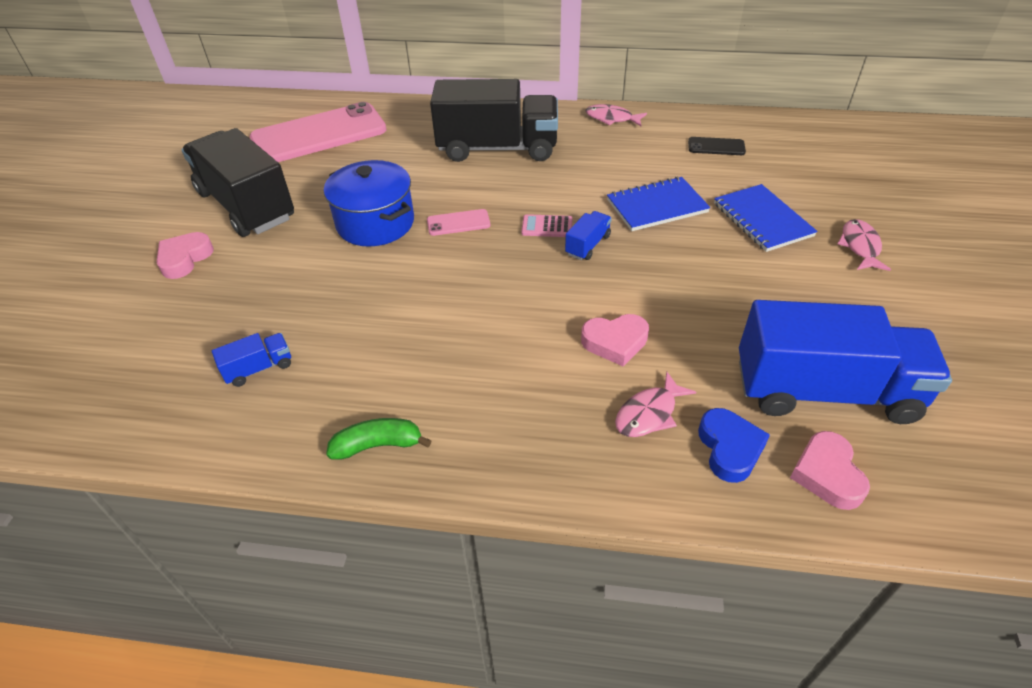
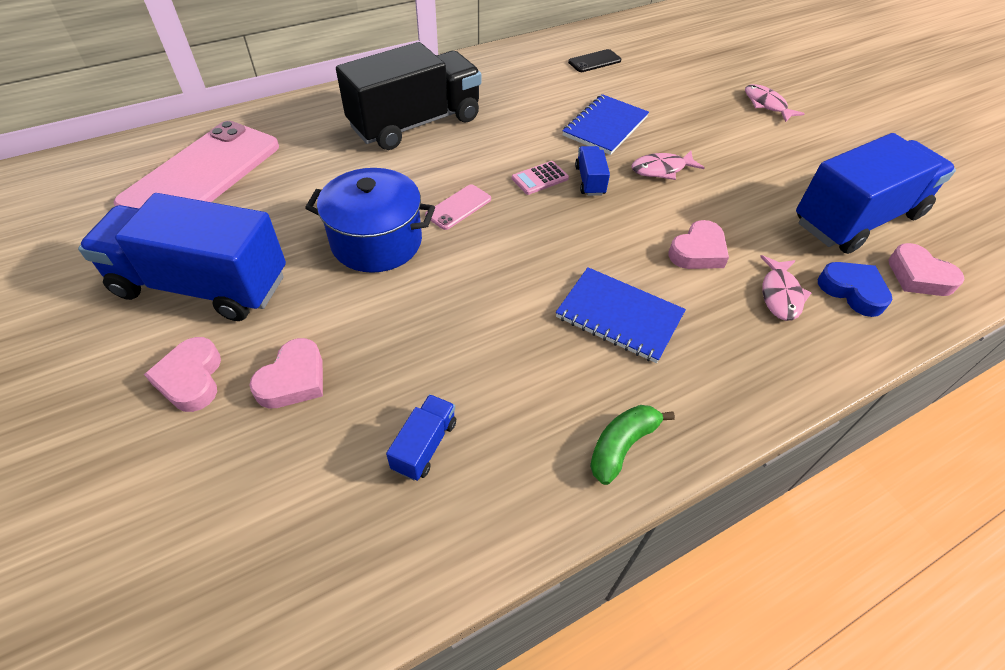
camera: 40 degrees left, 5 degrees up
black truck [181,128,294,237] -> blue truck [78,193,286,321]
pink fish [586,104,647,126] -> pink fish moved to [631,151,705,180]
blue notebook [714,184,818,252] -> blue notebook moved to [556,267,686,363]
none -> pink heart [249,338,323,408]

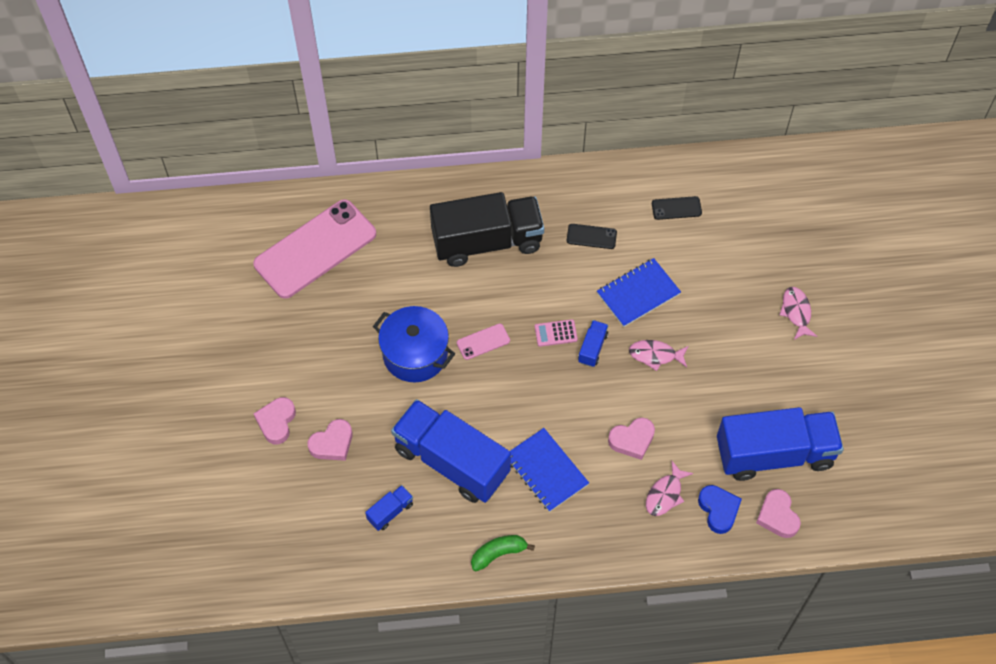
camera: 25 degrees right, 10 degrees up
blue truck [78,193,286,321] -> blue truck moved to [391,399,511,503]
none -> black phone [567,224,617,249]

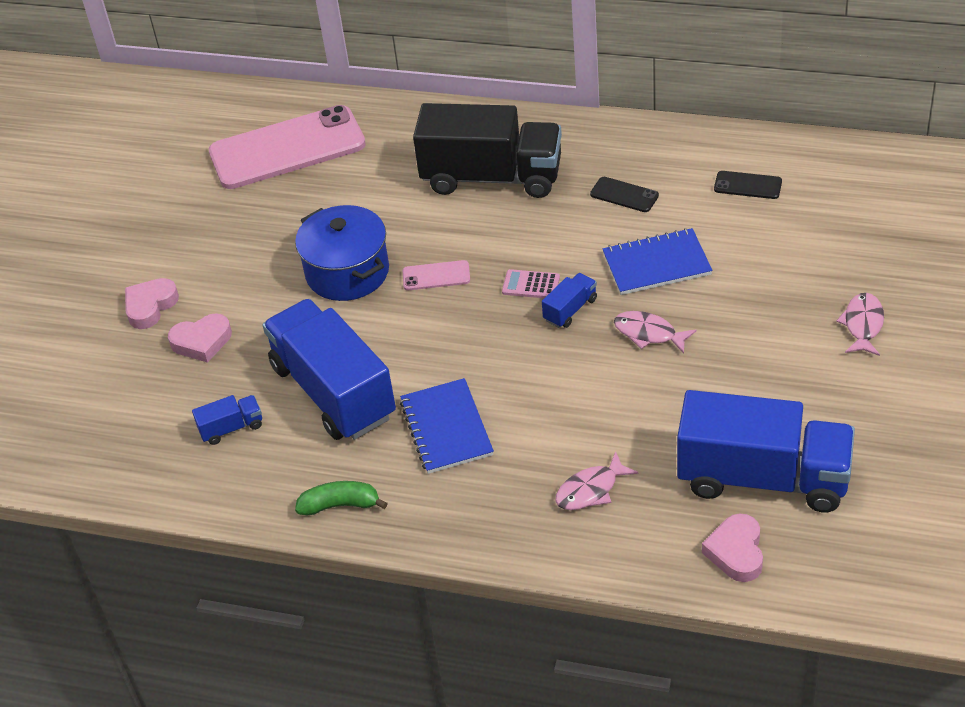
camera: 25 degrees right, 15 degrees down
pink heart [608,418,655,460] -> none
blue heart [698,485,742,534] -> none

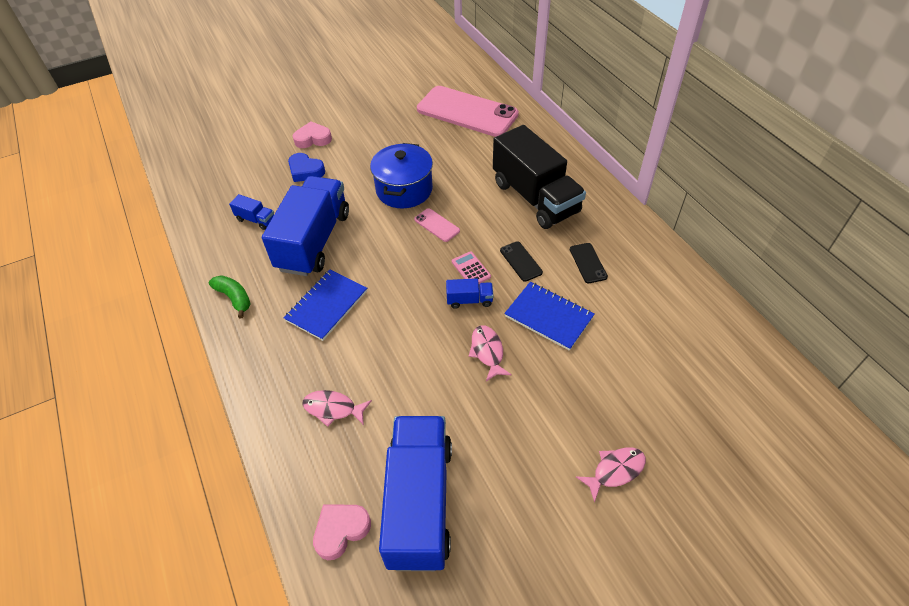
camera: 45 degrees right, 5 degrees up
pink heart [168,313,232,363] -> blue heart [288,153,325,182]
blue truck [677,390,855,512] -> blue truck turned 150 degrees counterclockwise [379,416,452,571]
black phone [714,171,782,199] -> black phone moved to [500,241,543,282]

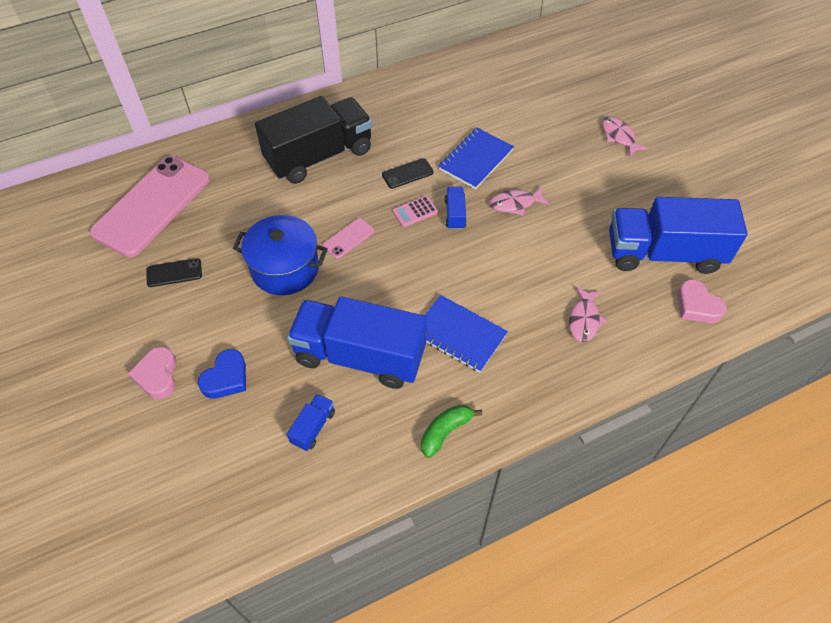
camera: 90 degrees left, 5 degrees up
black phone [570,243,608,283] -> black phone moved to [146,258,202,287]

